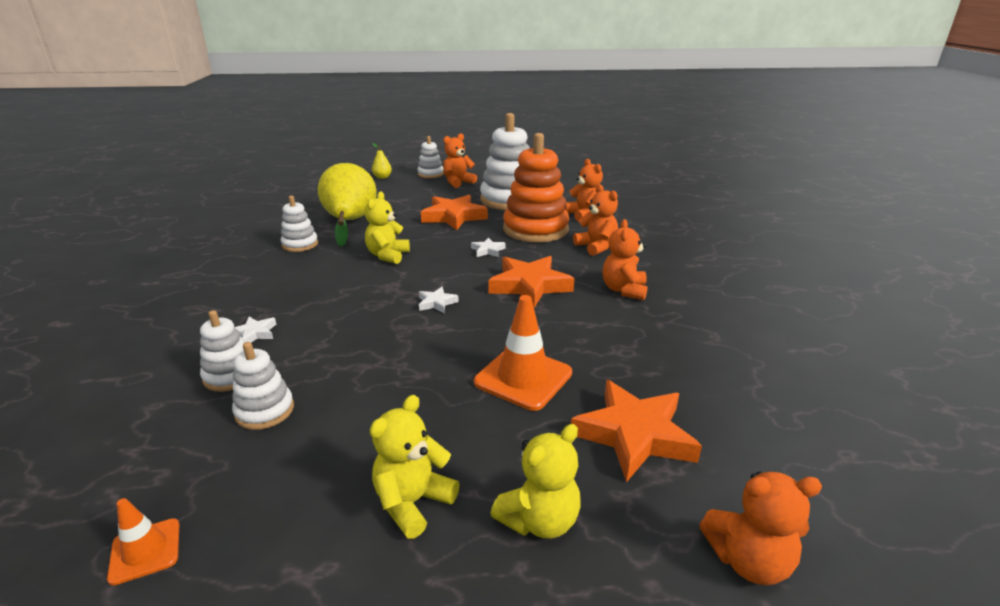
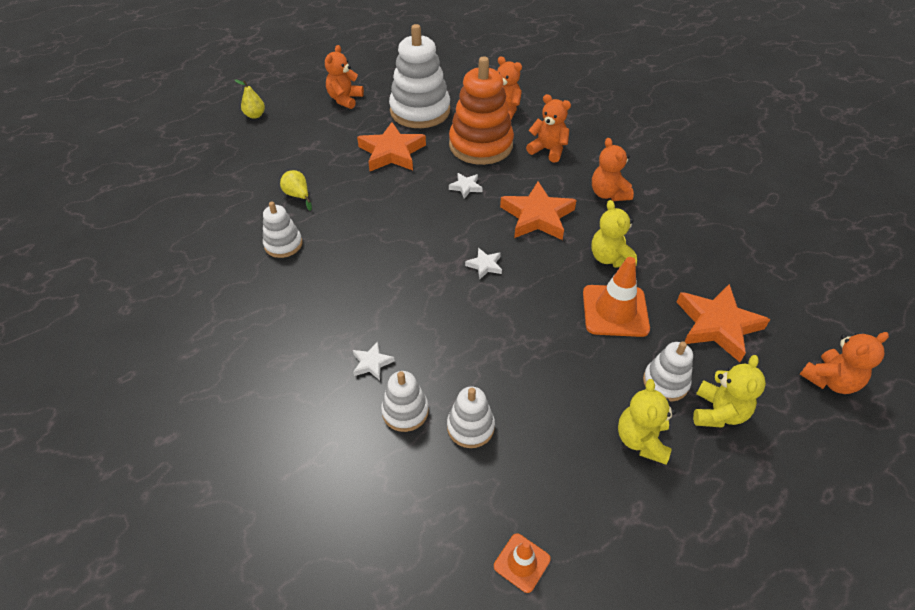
camera: 30 degrees left, 20 degrees up
yellow pear [318,163,377,247] -> yellow pear [280,170,312,211], size x0.42
yellow teddy bear [365,192,410,264] -> yellow teddy bear moved to [591,200,637,267]
white stacking toy [417,136,444,178] -> white stacking toy moved to [643,342,693,402]

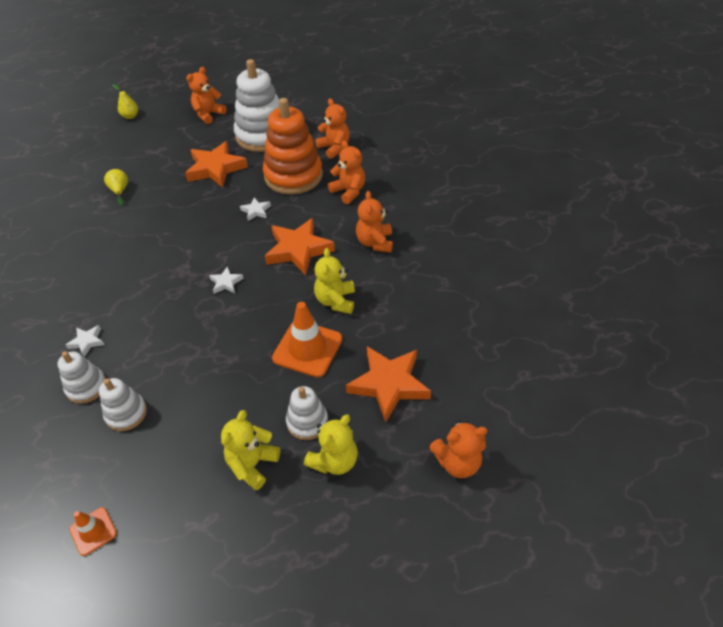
camera: 20 degrees right, 0 degrees up
white stacking toy [263,201,303,258] -> none

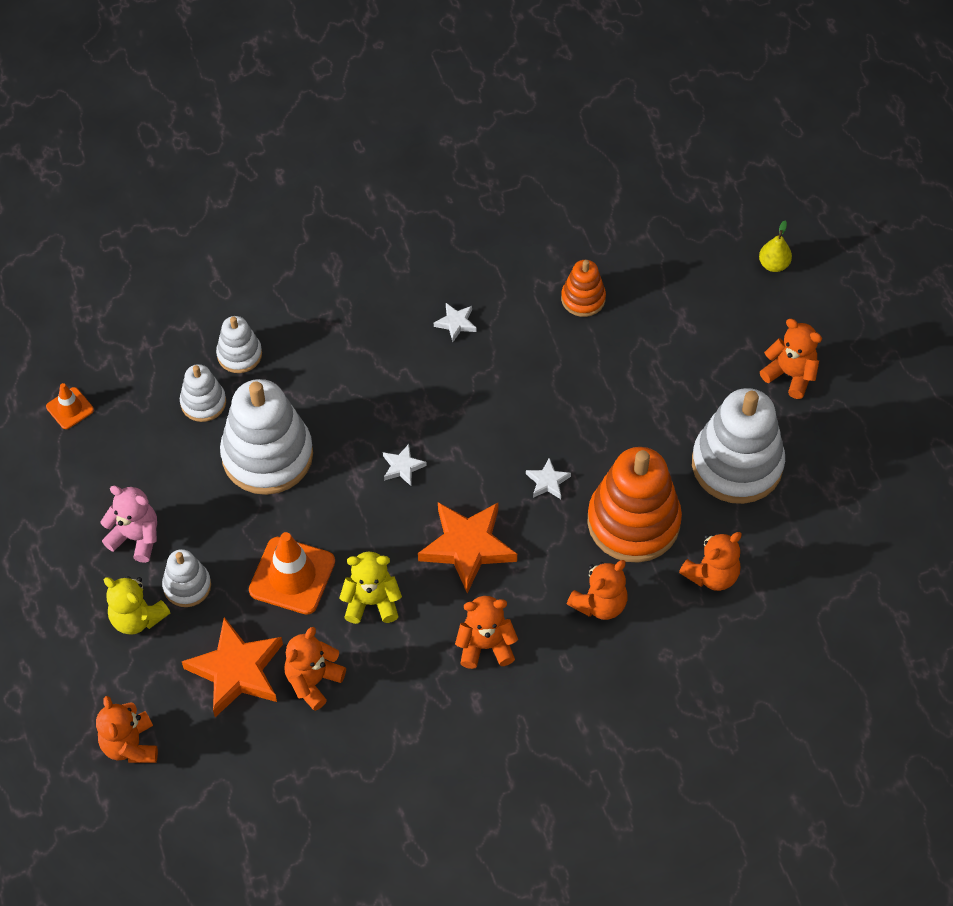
camera: 85 degrees right, 10 degrees up
white star [66,325,105,357] -> white star moved to [434,303,477,342]
yellow pear [104,169,128,206] -> orange stacking toy [561,260,606,317]
orange star [185,141,248,187] -> none
yellow teddy bear [221,410,280,490] -> pink teddy bear [101,486,157,563]
none -> white stacking toy [220,379,313,495]
none -> orange teddy bear [284,627,346,711]

